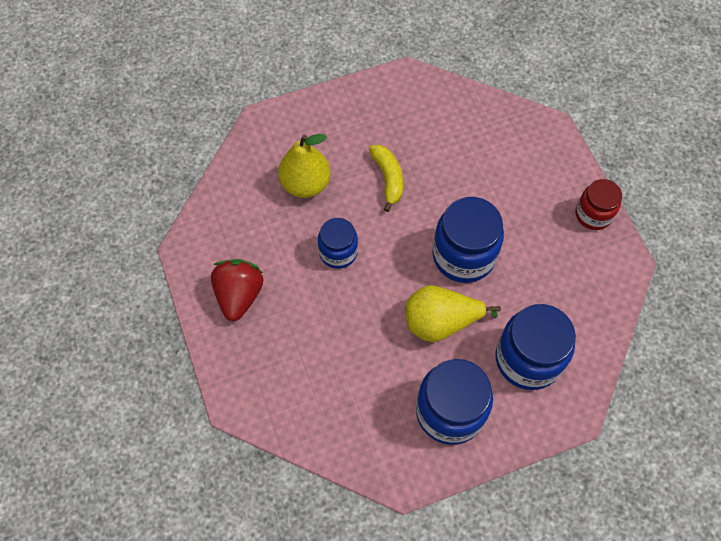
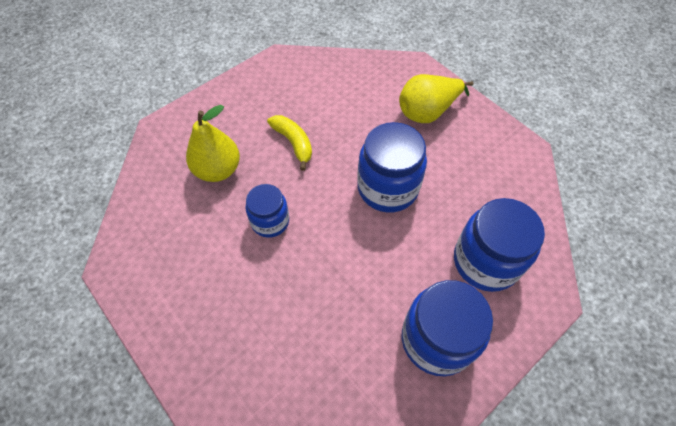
camera: 20 degrees left, 5 degrees down
red strawberry [211,259,263,321] -> none
yellow pear [405,285,501,342] -> yellow pear moved to [399,74,474,123]
red jar [576,179,622,230] -> none

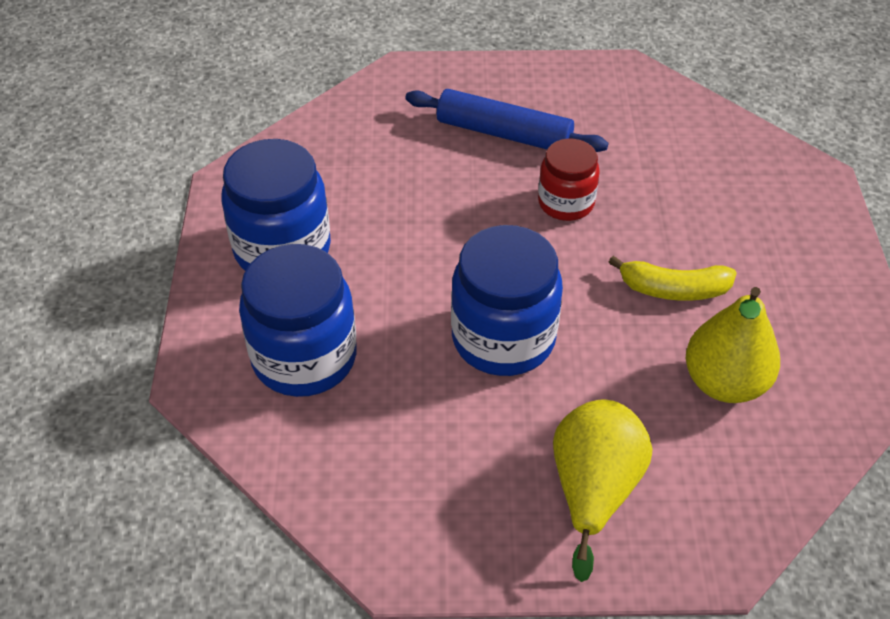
camera: 130 degrees right, 10 degrees down
yellow pear [186,105,240,182] -> yellow pear moved to [686,287,780,403]
blue jar [246,184,289,238] -> red jar [538,139,600,221]
none -> blue rolling pin [405,89,608,152]

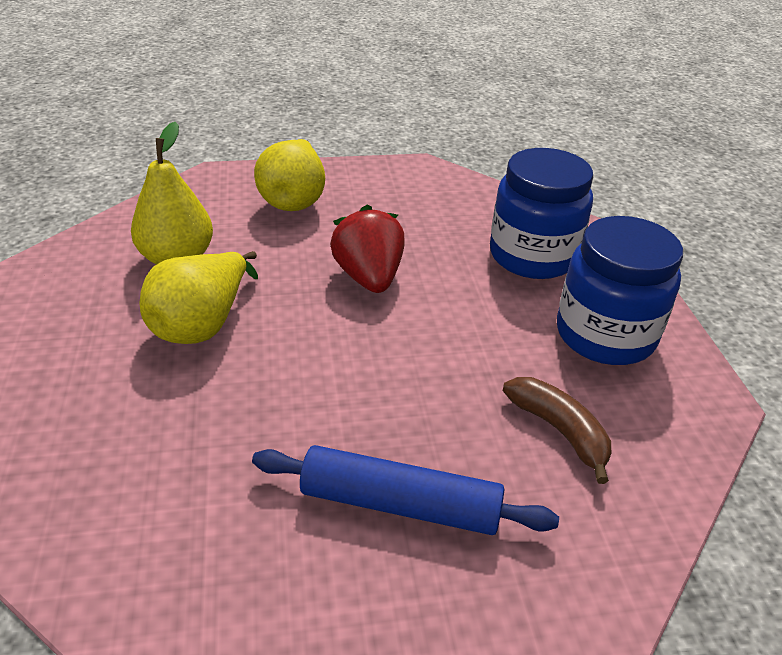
camera: 170 degrees right, 10 degrees down
blue jar [451,225,563,376] -> red strawberry [330,204,405,293]
red jar [538,139,600,221] -> none
yellow banana [609,256,737,301] -> yellow pear [139,251,258,344]
none -> brown banana [503,377,611,484]

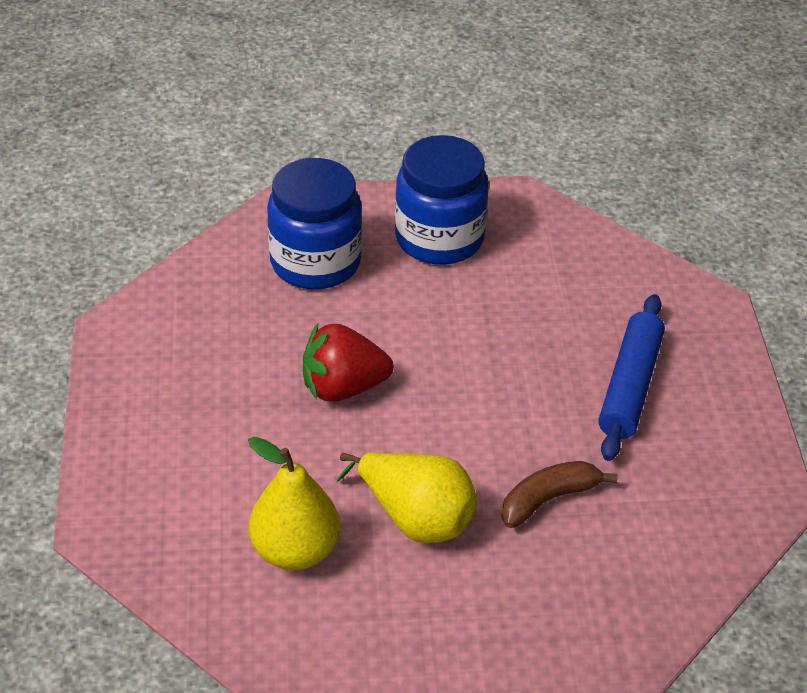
camera: 85 degrees left, 5 degrees up
yellow pear [254,139,325,211] -> none
brown banana [503,377,611,484] -> brown banana moved to [501,461,618,528]

